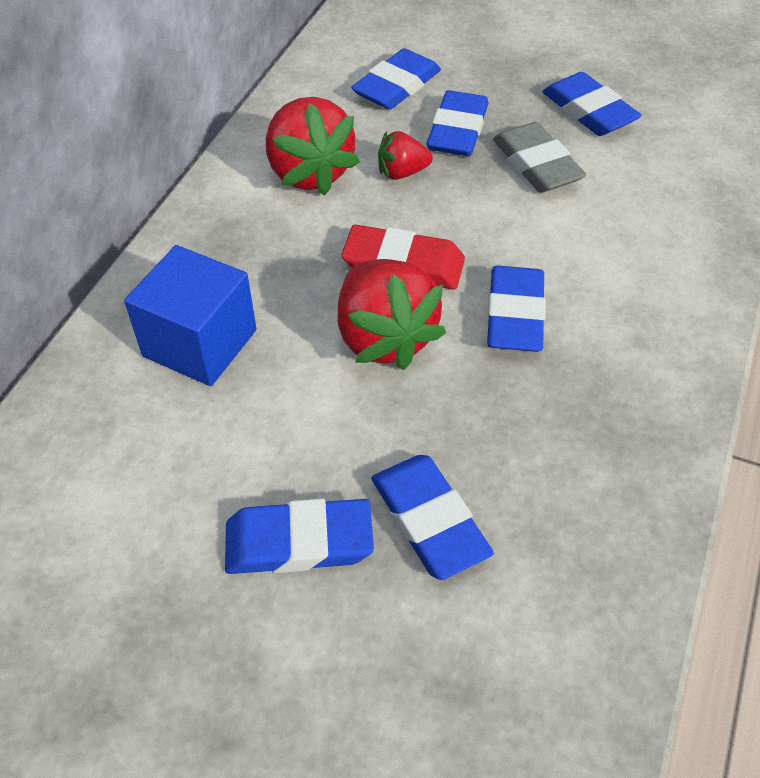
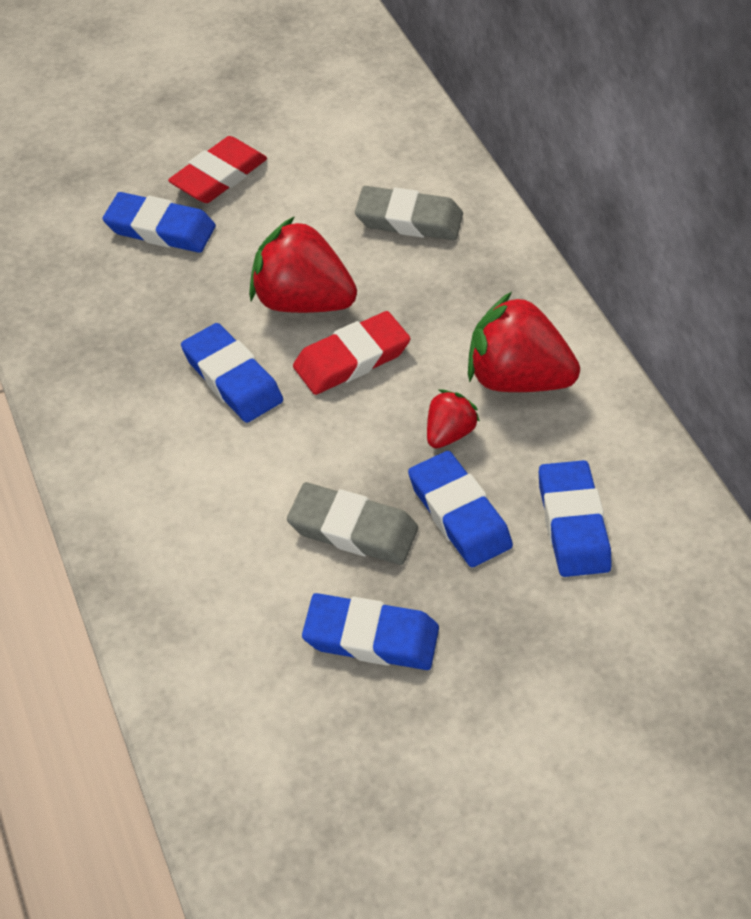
camera: 135 degrees right, 0 degrees up
blue cube [124,245,257,386] -> grey eraser [355,186,463,240]
blue eraser [225,499,374,574] -> red eraser [168,136,267,203]

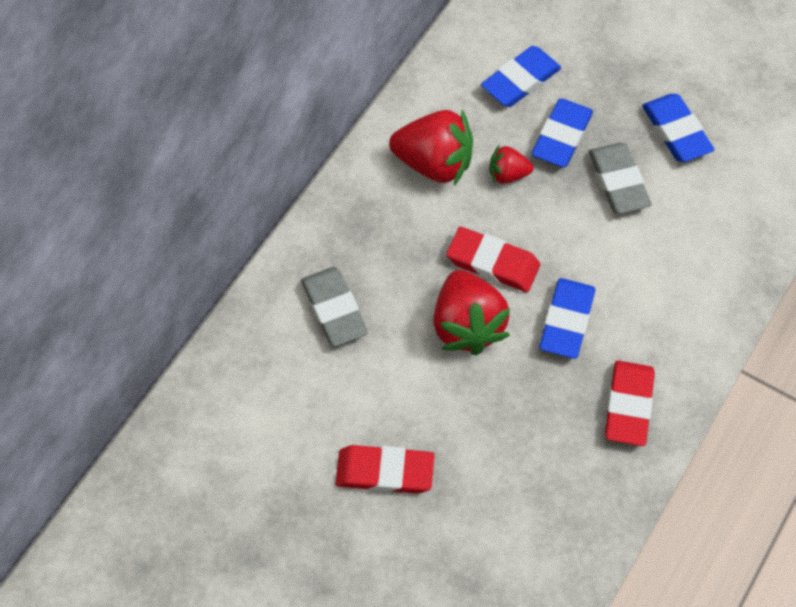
camera: 125 degrees left, 10 degrees up
blue eraser [103,192,216,253] -> none
red strawberry [468,292,580,392] -> red strawberry turned 60 degrees counterclockwise [389,110,473,185]
none -> red eraser [605,361,655,446]

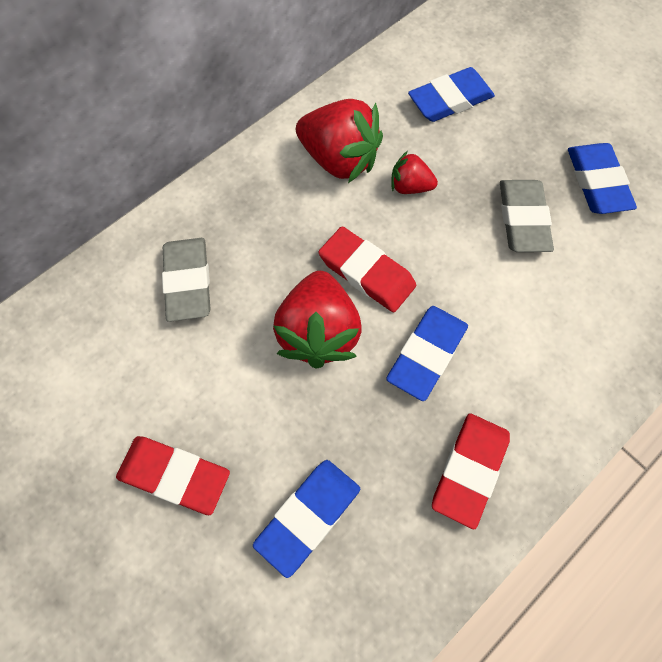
camera: 15 degrees right, 5 degrees up
blue eraser [531,99,593,167] -> blue eraser moved to [253,460,360,578]

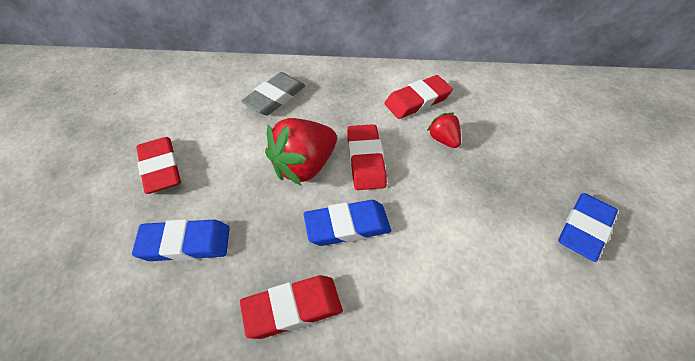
camera: 45 degrees right, 15 degrees down
red strawberry [296,99,383,183] -> red eraser [384,75,453,119]
blue eraser [408,67,495,122] -> none
grey eraser [500,180,554,252] -> none

